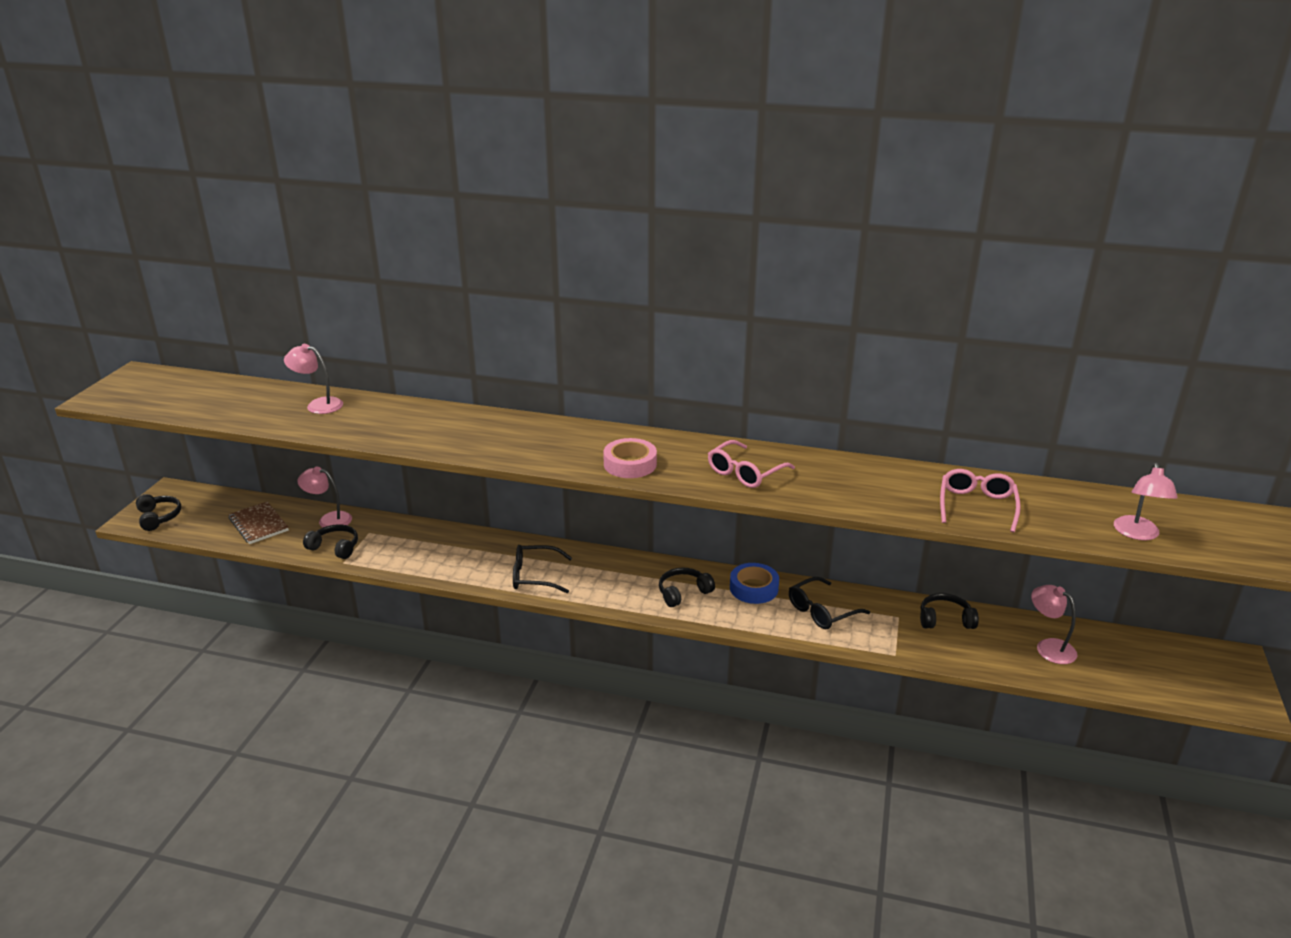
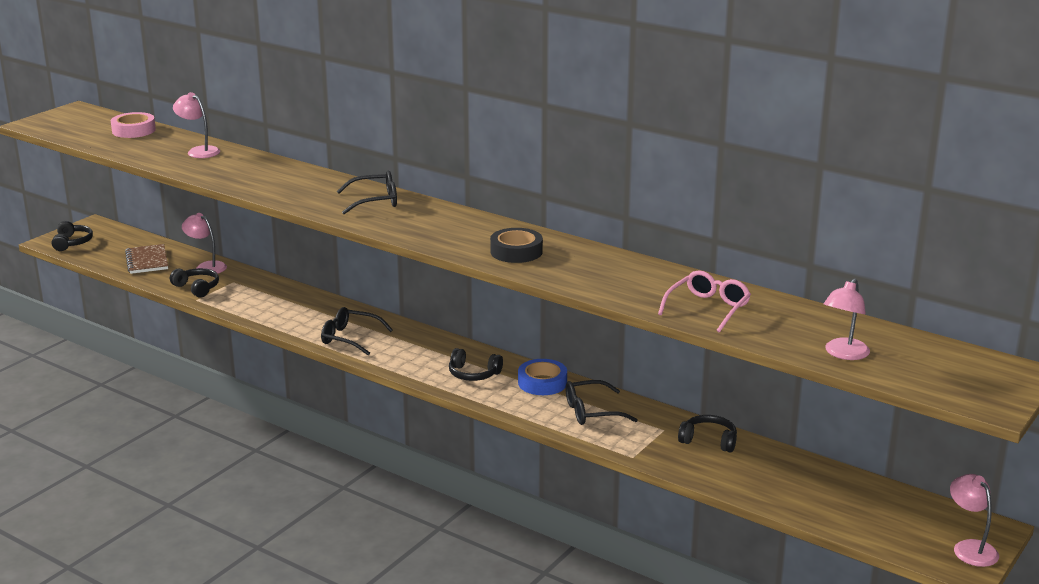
camera: 20 degrees right, 5 degrees down
pink tape [603,438,657,478] -> pink tape moved to [111,112,156,138]
black headphones [659,568,715,607] -> black headphones turned 150 degrees counterclockwise [449,348,503,381]
pink glasses [708,440,795,488] -> black tape [490,228,543,263]
pink lamp [1031,585,1077,664] -> pink lamp moved to [950,474,999,567]
none -> black glasses [337,171,397,214]

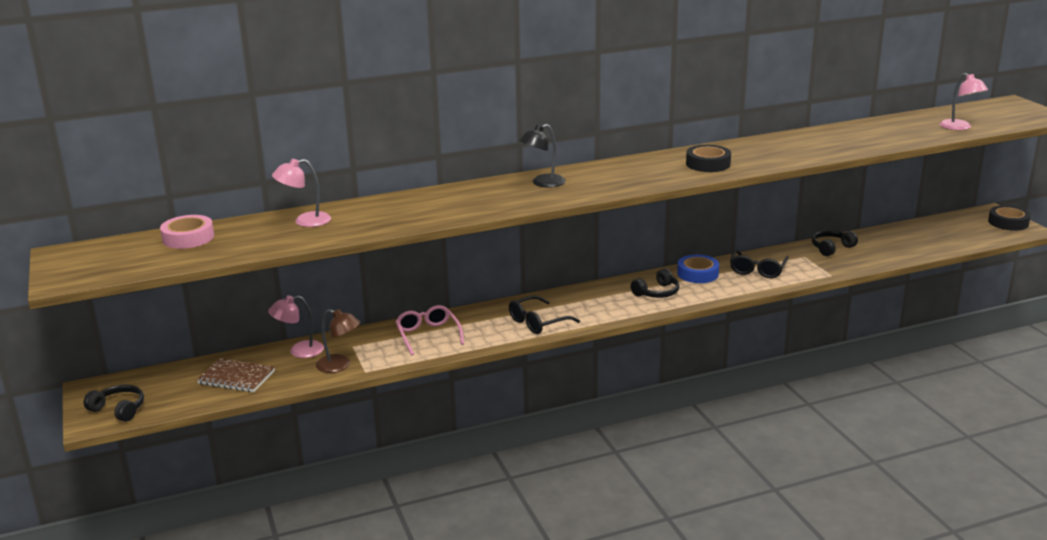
camera: 55 degrees left, 0 degrees up
black headphones [170,268,219,298] -> brown lamp [316,309,360,373]
black glasses [337,171,397,214] -> black lamp [519,124,566,188]
pink glasses [658,270,751,333] -> pink glasses moved to [395,305,464,355]
pink lamp [950,474,999,567] -> black tape [988,205,1031,231]

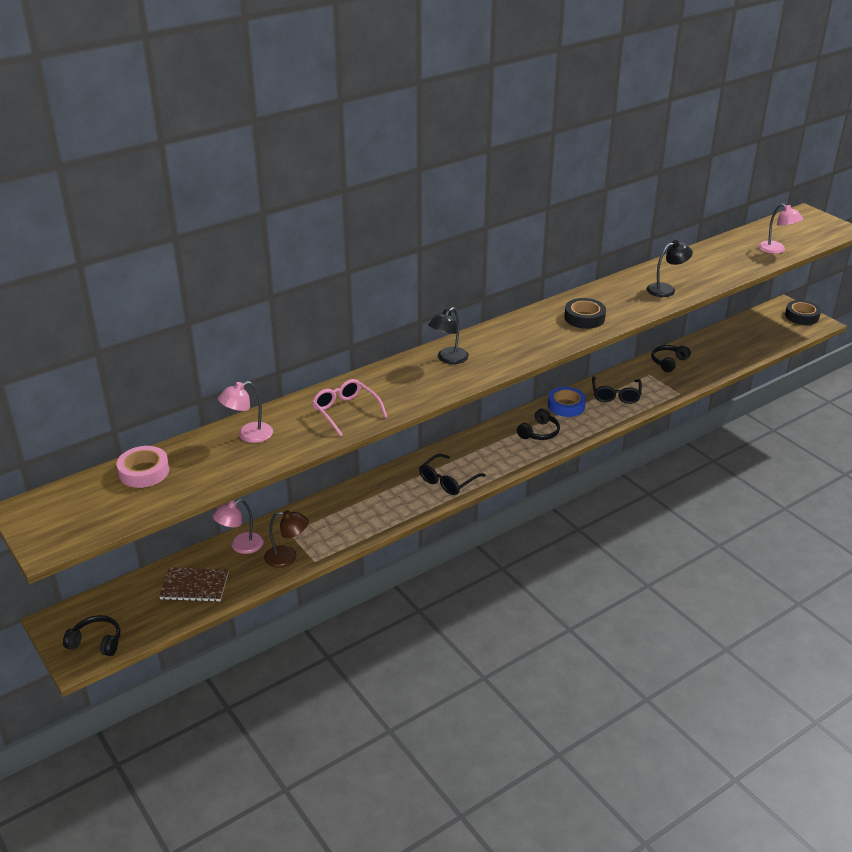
camera: 15 degrees left, 10 degrees up
pink glasses [395,305,464,355] -> pink glasses moved to [312,379,387,436]
none -> black lamp [647,240,693,297]

